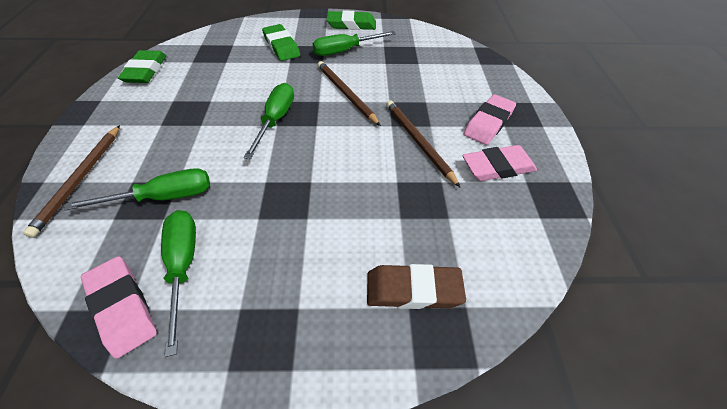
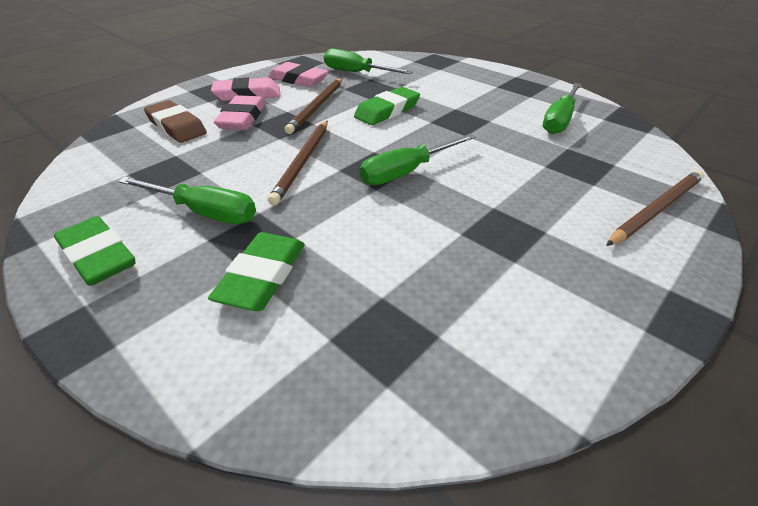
camera: 135 degrees left, 10 degrees down
green screwdriver [64,168,210,211] -> green screwdriver moved to [324,48,413,74]
pink eraser [81,256,157,359] -> pink eraser moved to [214,95,266,130]
green eraser [118,50,166,83] -> green eraser moved to [354,87,420,125]
brown eraser [367,264,466,309] -> brown eraser moved to [144,100,207,143]

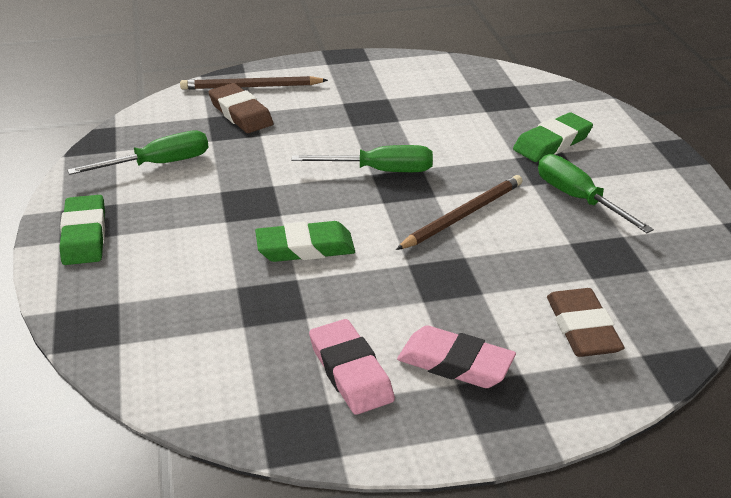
camera: 145 degrees left, 5 degrees down
green eraser [54,216,135,286] -> green eraser moved to [59,195,105,265]
pink eraser [214,95,266,130] -> none
brown pencil [284,78,343,134] -> none
green screwdriver [324,48,413,74] -> none
none -> brown eraser [208,83,274,133]

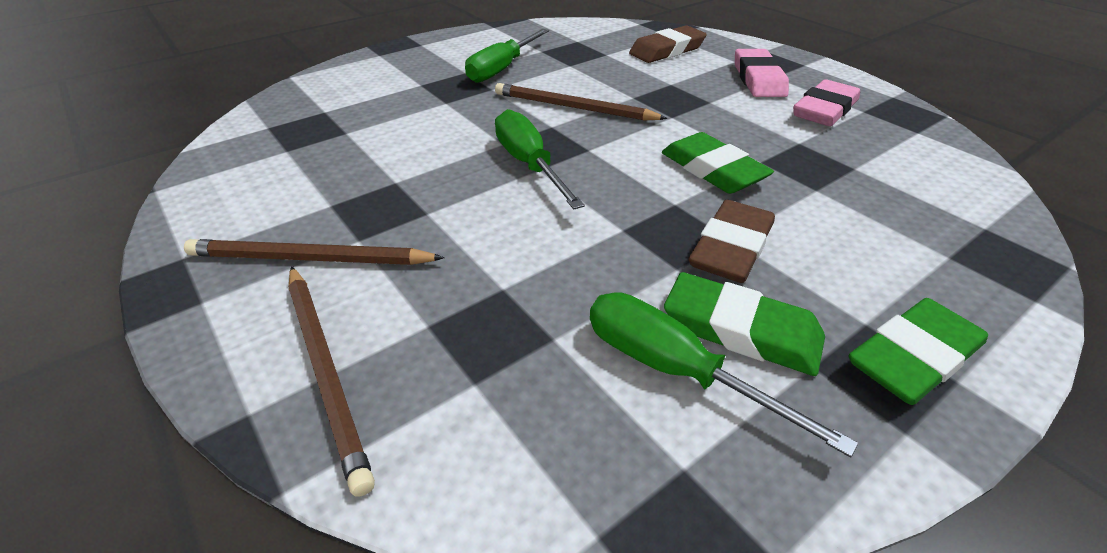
camera: 115 degrees left, 5 degrees up
brown eraser [208,83,274,133] -> brown eraser moved to [689,200,775,283]
green eraser [513,112,593,162] -> green eraser moved to [664,272,825,376]
none -> brown pencil [184,239,445,265]

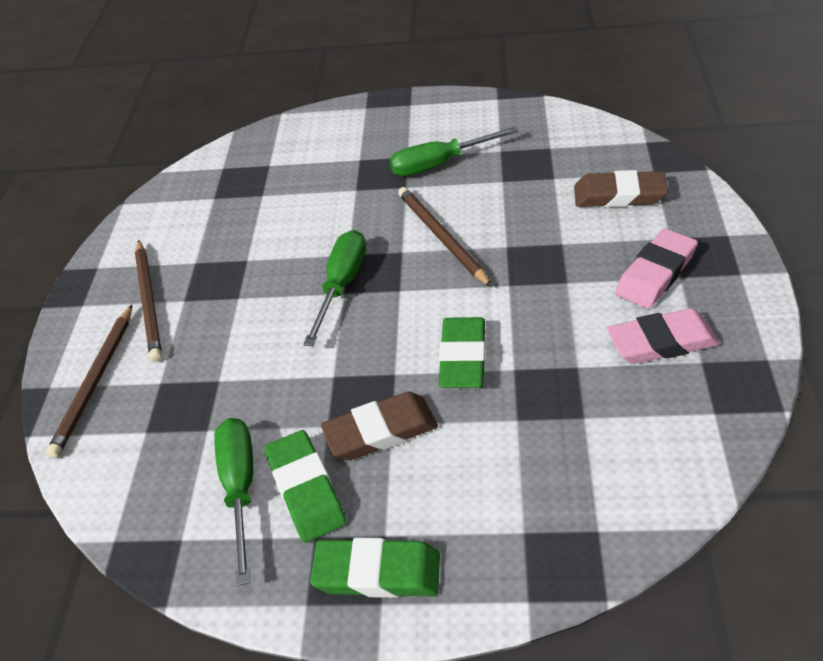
camera: 45 degrees right, 5 degrees up
brown pencil [184,239,445,265] -> brown pencil turned 150 degrees counterclockwise [135,240,162,362]

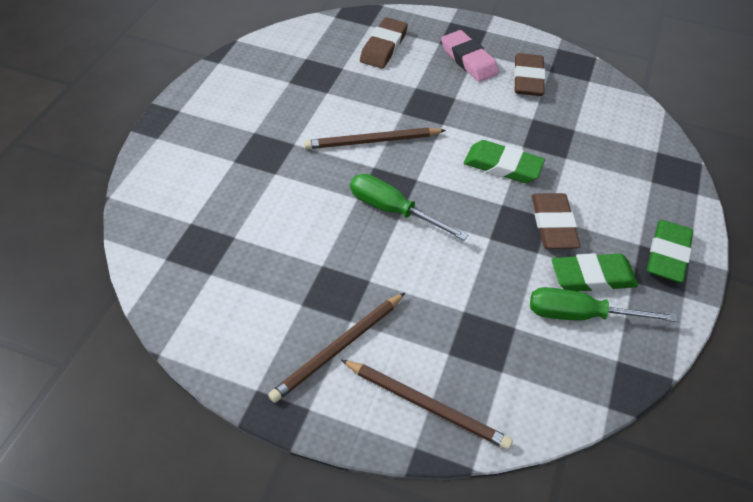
camera: 80 degrees left, 5 degrees up
brown pencil [135,240,162,362] -> brown pencil turned 135 degrees clockwise [268,293,405,403]
green screwdriver [390,127,518,176] -> none
pink eraser [607,308,719,364] -> brown eraser [514,53,545,96]

